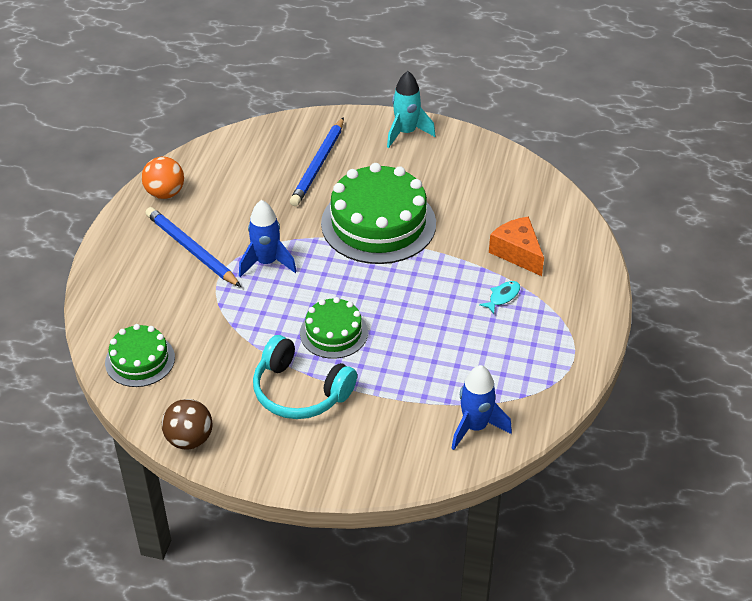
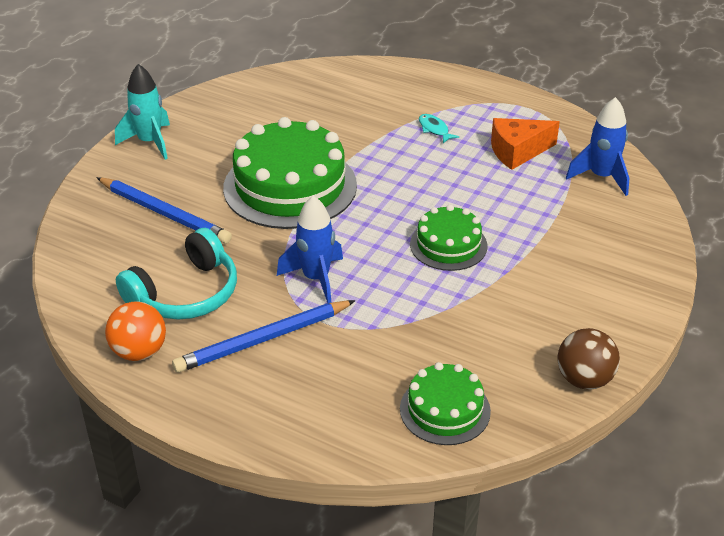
camera: 75 degrees left, 5 degrees down
turquoise headphones [253,335,357,419] -> turquoise headphones moved to [116,228,237,320]
orange cheese [489,216,544,276] -> orange cheese moved to [491,118,560,170]

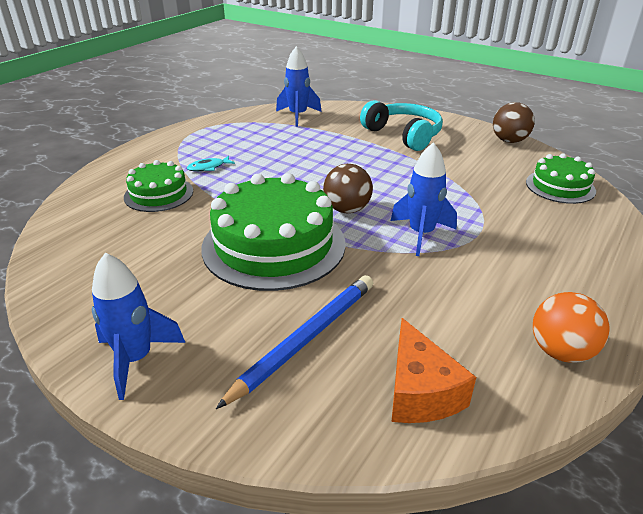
camera: 85 degrees left, 5 degrees down
turquoise rocket [115,64,170,160] -> blue rocket [92,253,185,400]
turquoise headphones [116,228,237,320] -> turquoise headphones moved to [360,100,443,151]
blue pencil [172,300,356,373] -> none
green cake [410,205,487,271] -> green cake moved to [124,160,193,212]
orange cheese [491,118,560,170] -> orange cheese moved to [391,318,476,423]
none -> brown ball [323,164,373,213]

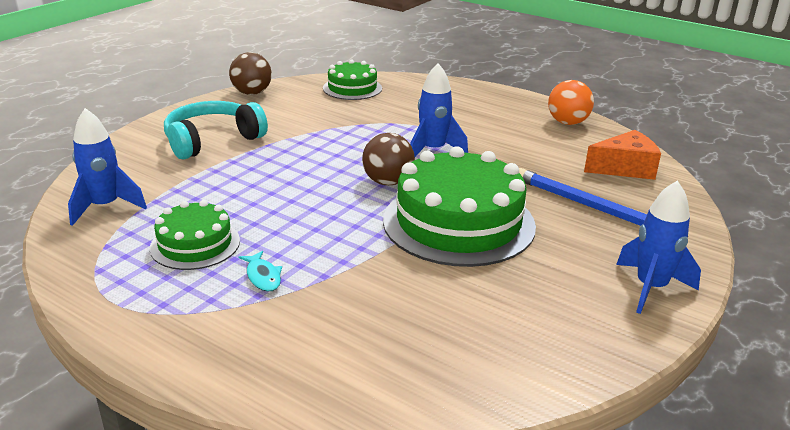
camera: 90 degrees left, 5 degrees down
green cake [124,160,193,212] -> green cake moved to [149,200,240,270]

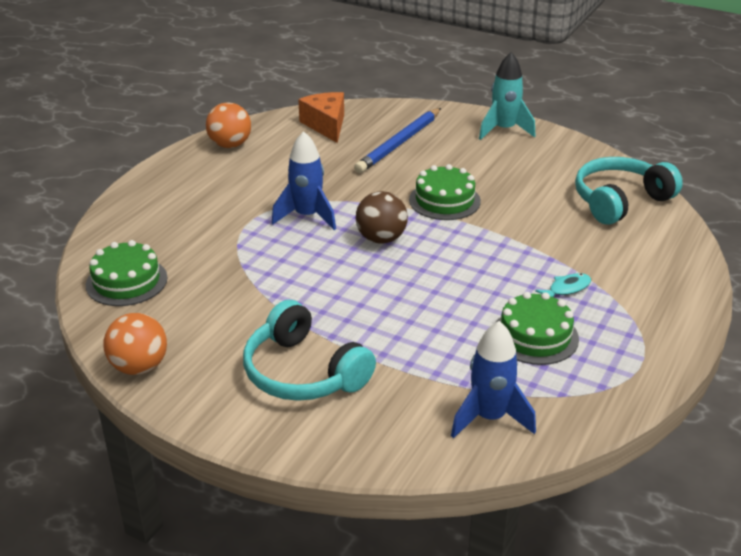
camera: 95 degrees left, 5 degrees up
brown ball [229,52,272,95] -> orange ball [103,313,167,375]
green cake [383,146,536,267] -> green cake [409,164,481,220], size x0.54
blue rocket [616,180,701,314] -> turquoise rocket [479,52,535,140]
none -> turquoise headphones [575,157,683,225]

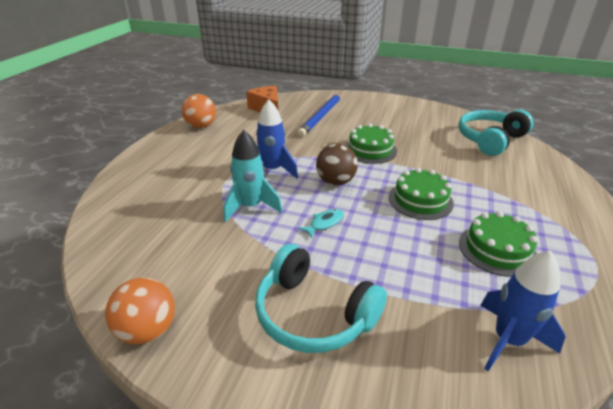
camera: 10 degrees left, 0 degrees up
green cake [86,240,167,306] -> green cake moved to [389,168,454,220]
turquoise rocket [479,52,535,140] -> turquoise rocket moved to [224,130,283,222]
turquoise fish [535,273,591,297] -> turquoise fish moved to [298,209,344,238]

